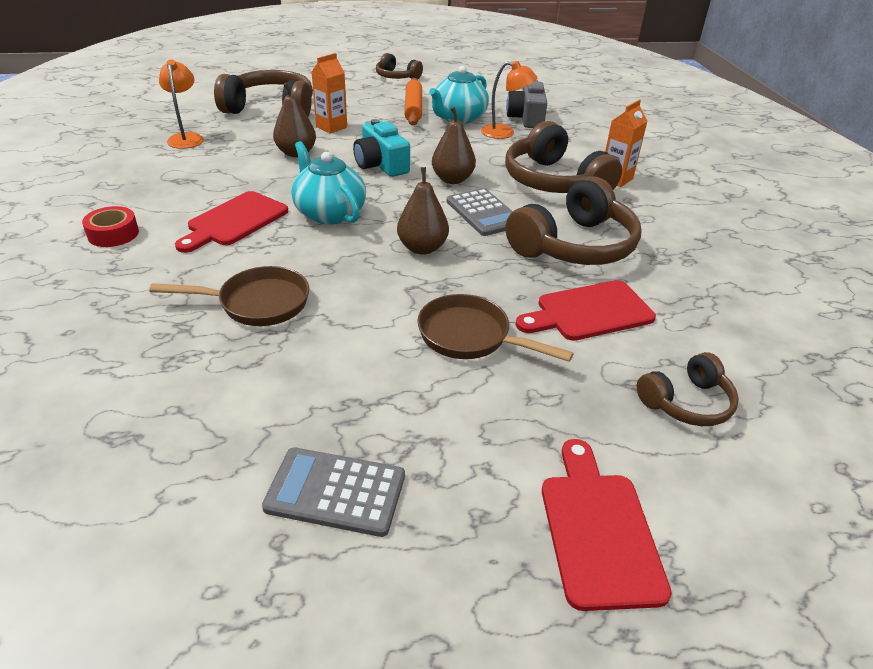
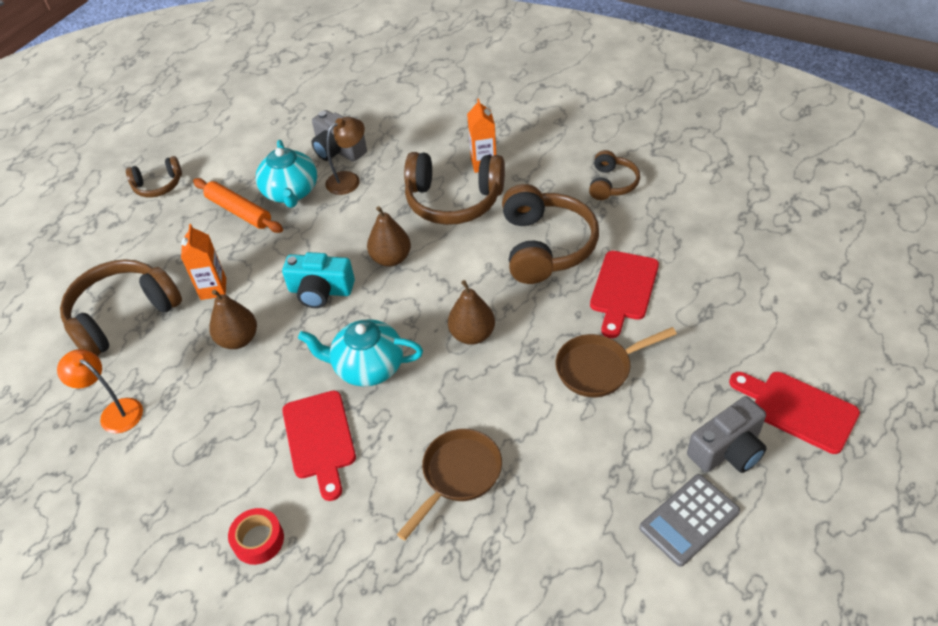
camera: 45 degrees left, 10 degrees up
grey calculator [447,188,513,236] -> none
orange lamp [481,61,537,139] -> brown lamp [326,117,365,195]
brown headphones [637,352,739,426] -> brown headphones moved to [589,150,640,200]
none -> grey camera [687,396,767,473]

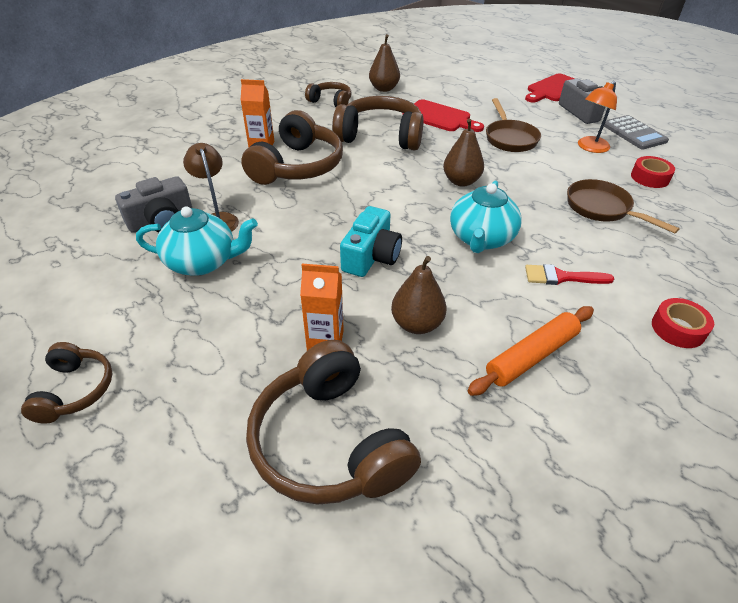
camera: 80 degrees left, 5 degrees down
orange lamp [57,349,143,433] -> orange lamp moved to [578,81,617,153]
orange rolling pin [193,178,283,233] -> orange rolling pin moved to [468,306,594,396]
red cutting board [283,391,356,501] -> red brush [525,264,614,285]
brown pear [367,206,411,267] -> brown pear moved to [369,34,400,92]
none -> red tape [631,156,675,188]

